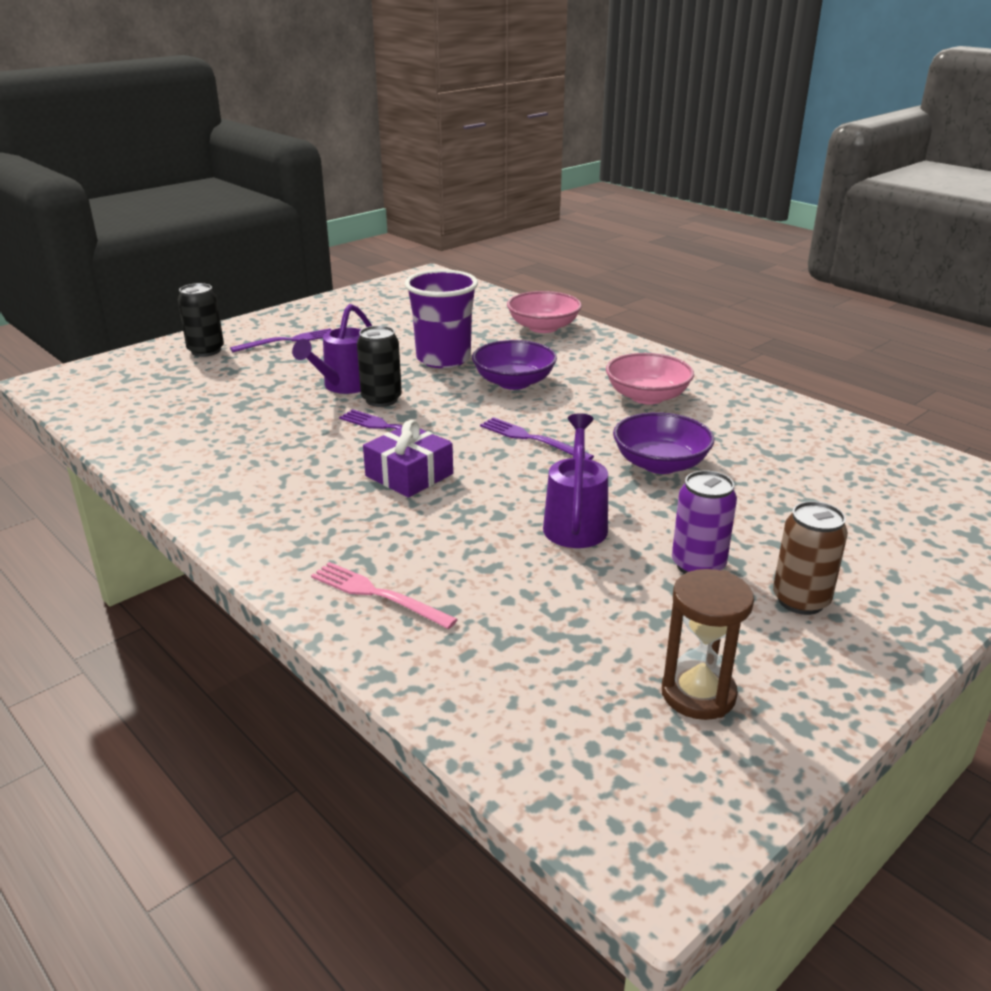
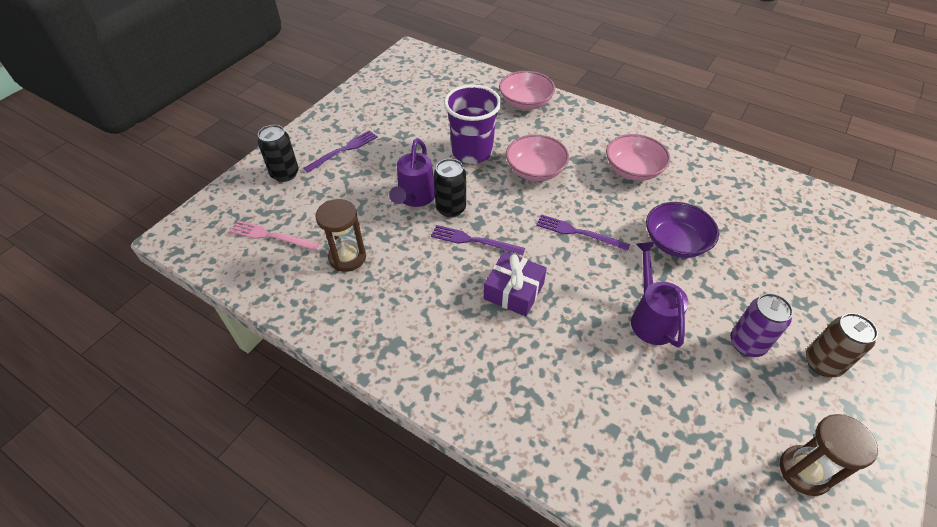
camera: 15 degrees left, 20 degrees up
pink fork [311,562,458,629] -> pink fork moved to [230,220,319,251]
purple bowl [472,340,557,390] -> pink bowl [506,134,569,181]
none -> brown hourglass [316,199,366,272]

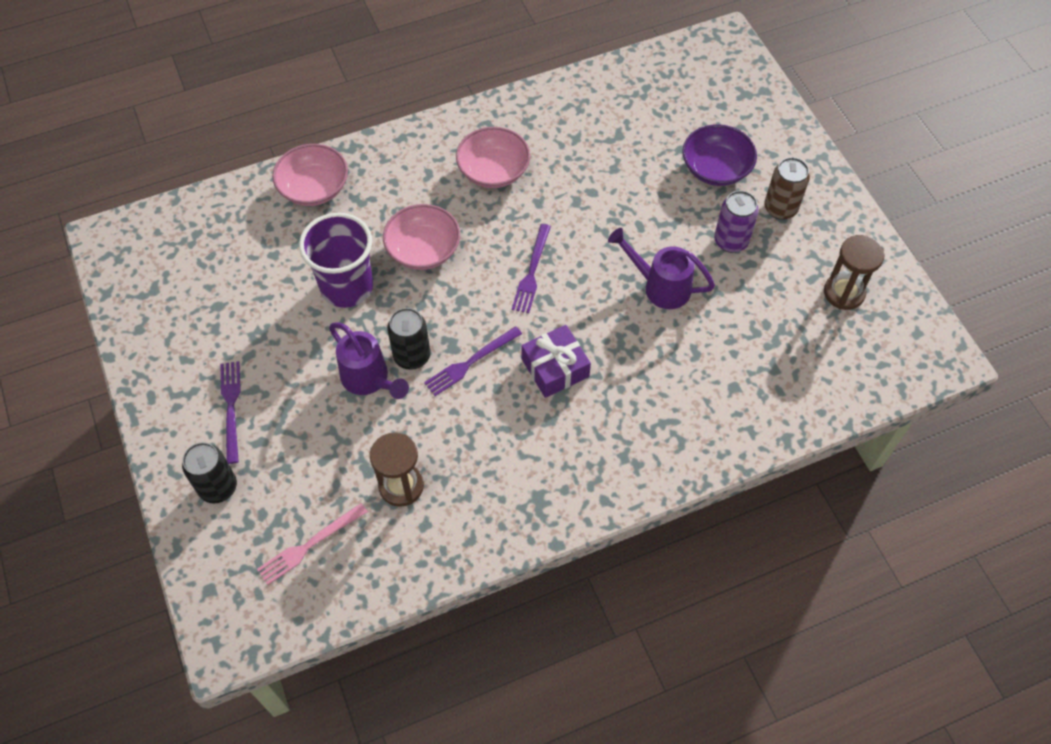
camera: 55 degrees left, 10 degrees up
purple fork [536,214,630,251] -> purple fork turned 45 degrees counterclockwise [512,224,551,313]
purple bowl [646,202,719,258] -> purple bowl moved to [682,124,757,186]

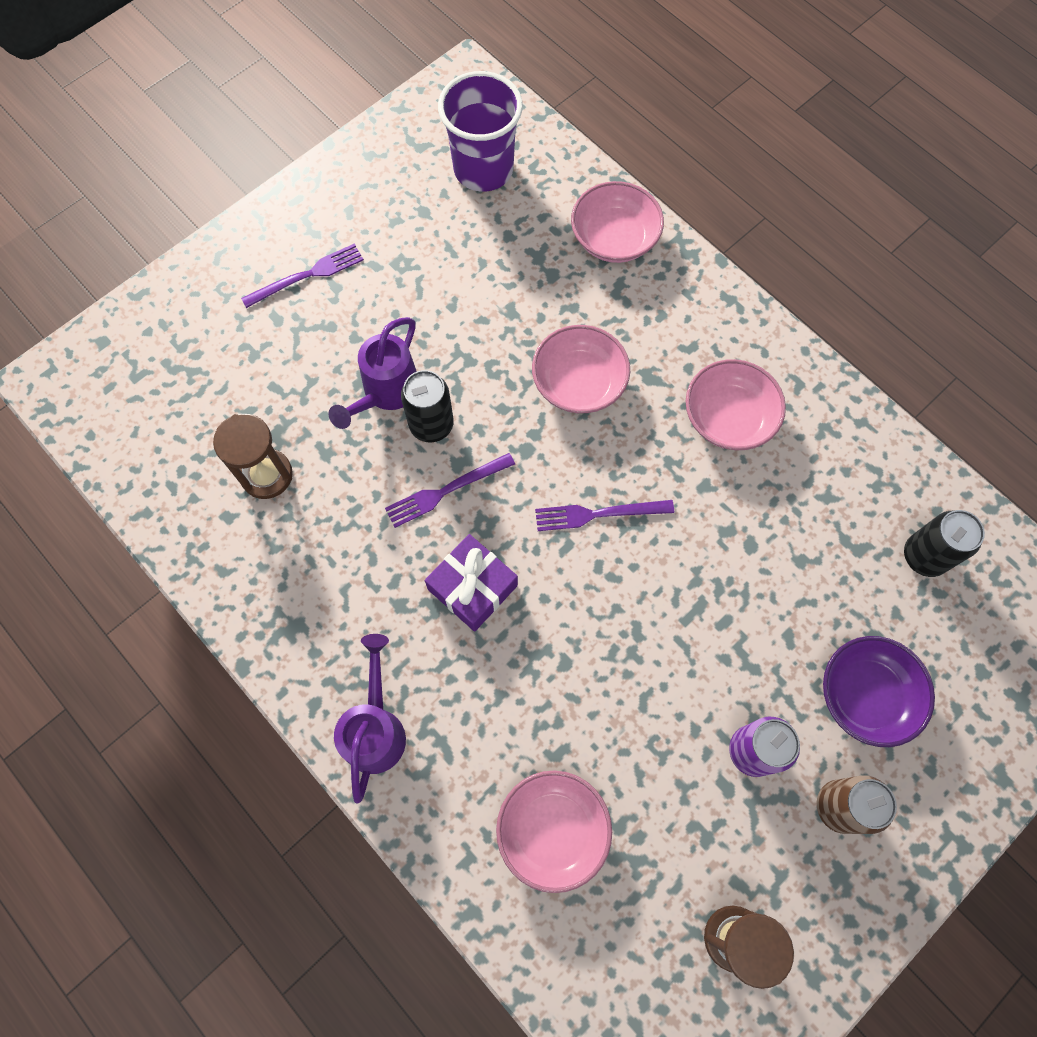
camera: 70 degrees right, 10 degrees up
black can [182,442,237,503] -> black can moved to [904,510,985,577]
pink fork [257,503,368,585] -> none
purple cup [299,213,373,308] -> purple cup moved to [438,71,523,192]
purple fork [424,326,522,396] -> purple fork turned 60 degrees counterclockwise [385,453,515,528]
purple watering can [608,228,715,309] -> purple watering can moved to [334,634,406,803]
none -> pink bowl [496,770,612,893]

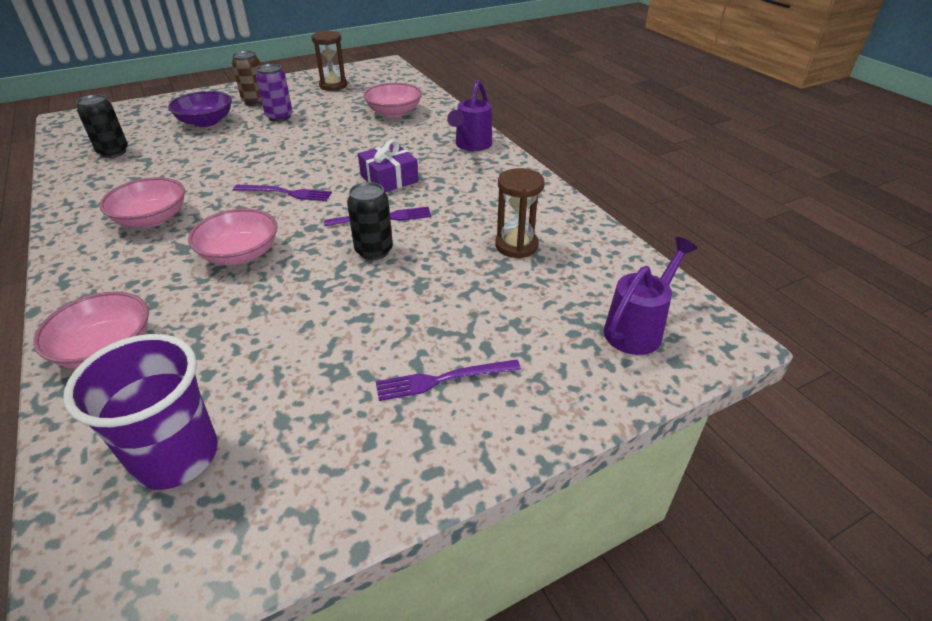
camera: 165 degrees left, 30 degrees down
purple watering can [328,317,417,429] -> purple watering can moved to [604,237,698,355]

